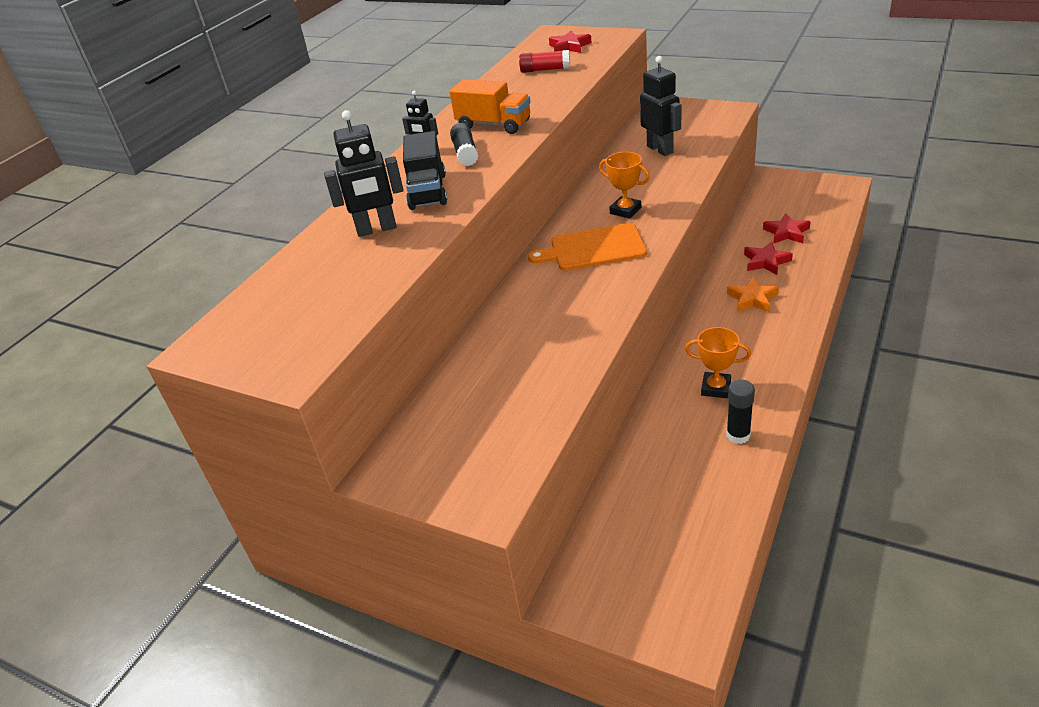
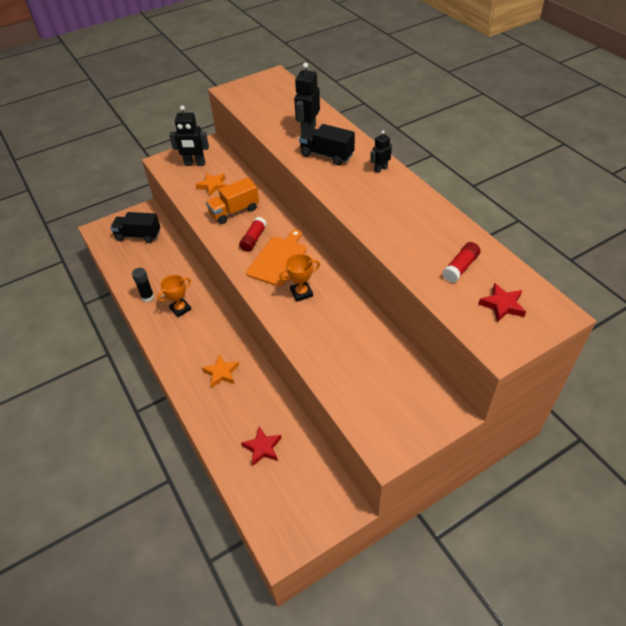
camera: 120 degrees right, 10 degrees up
orange truck [450,79,531,134] -> orange truck moved to [206,177,259,224]
black glue stick [450,123,478,166] -> none
black robot [640,56,681,156] -> black robot moved to [169,106,209,166]
red star [744,241,793,275] -> none
none -> black truck [110,212,160,243]
none -> orange star [196,173,227,196]
none -> red glue stick [239,217,267,252]

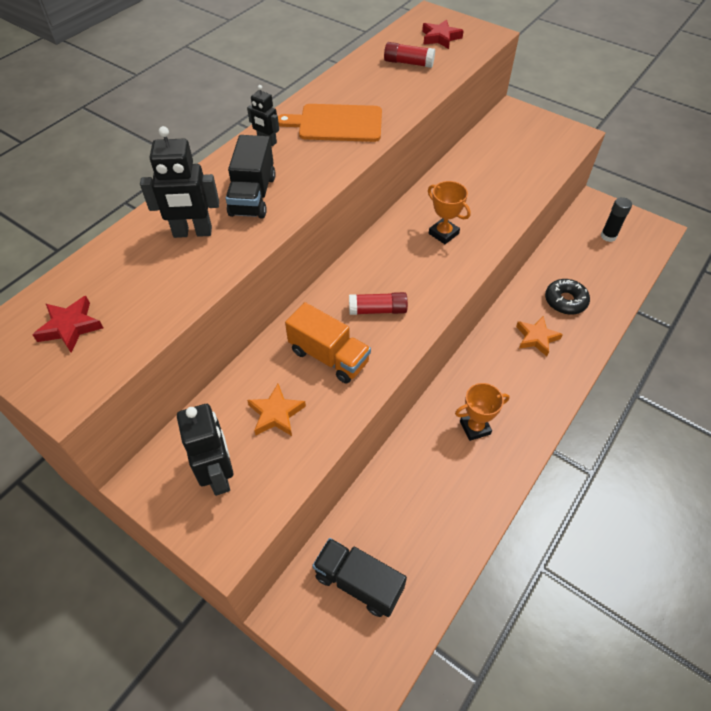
camera: 115 degrees left, 5 degrees up
black truck [110,212,160,243] -> black truck turned 135 degrees clockwise [312,538,407,617]
black glue stick [132,268,154,302] -> black glue stick moved to [601,197,632,242]
orange trophy [157,275,191,317] -> orange trophy turned 45 degrees counterclockwise [455,383,510,441]
red star [241,427,281,466] -> red star moved to [32,296,103,353]
orange cutting board [246,230,307,286] -> orange cutting board moved to [278,104,382,142]
none -> black donut [545,279,590,315]

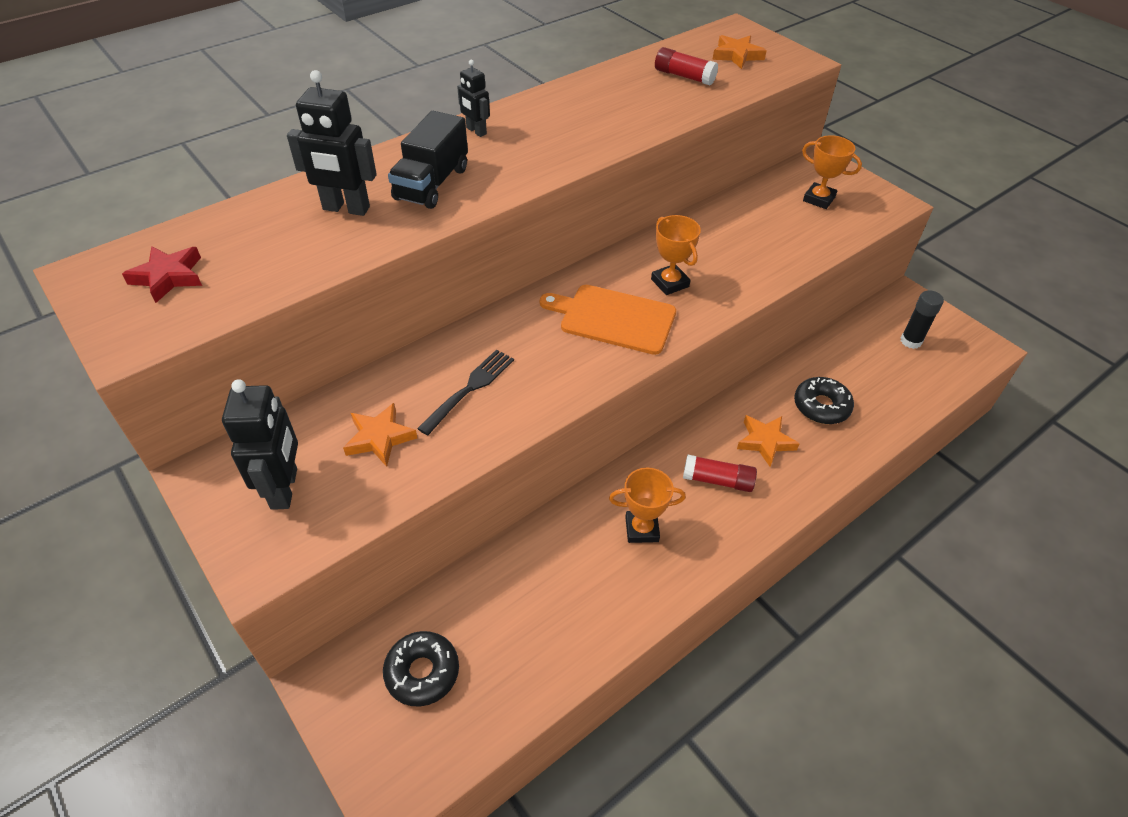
camera: 15 degrees right, 5 degrees down
orange cutting board [278,104,382,142] -> orange cutting board moved to [540,285,676,355]
orange truck [285,302,371,384] -> black fork [417,349,514,436]
black truck [312,538,407,617] -> black donut [383,631,459,707]
red glue stick [349,292,408,315] -> red glue stick moved to [683,454,757,492]
red star [422,19,464,49] -> orange star [712,35,767,69]
none -> orange trophy [802,135,862,209]

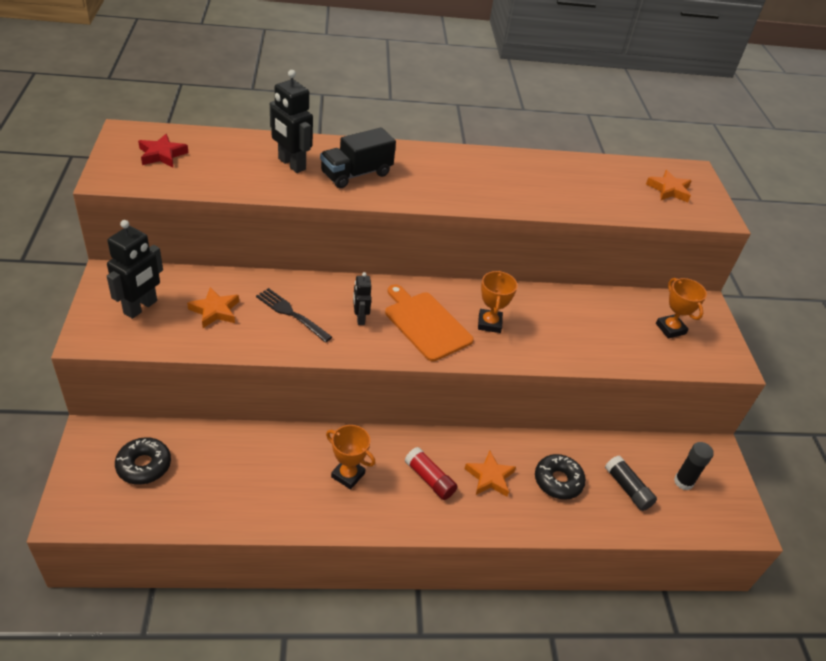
camera: 30 degrees right, 5 degrees down
black fork [417,349,514,436] -> black fork turned 120 degrees counterclockwise [256,288,332,343]
black robot [457,60,490,137] -> black robot moved to [353,272,371,325]
red glue stick [655,47,718,85] -> none
none -> black glue stick [605,455,657,511]

